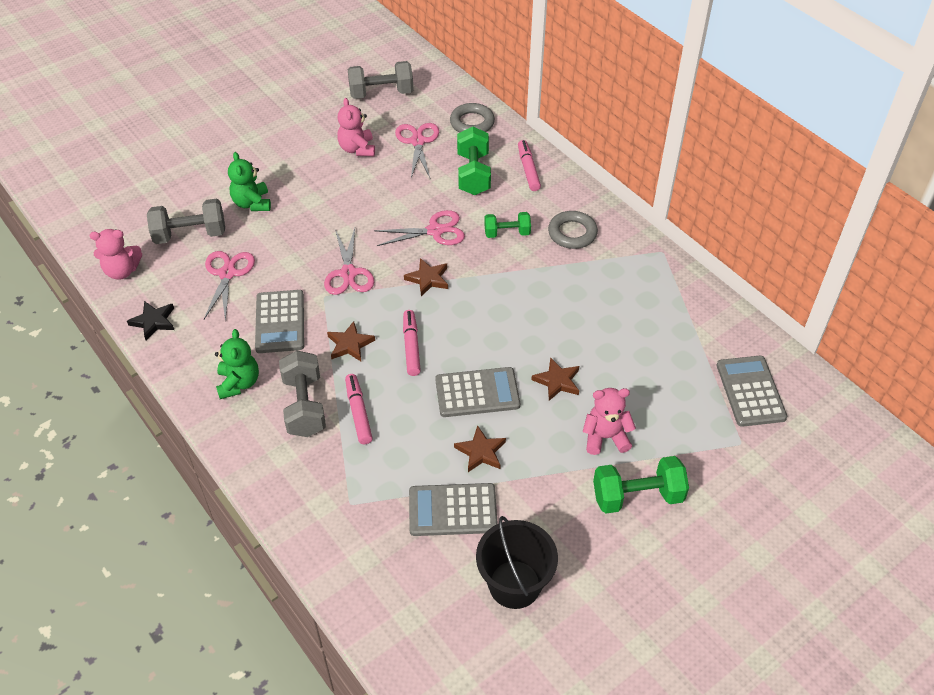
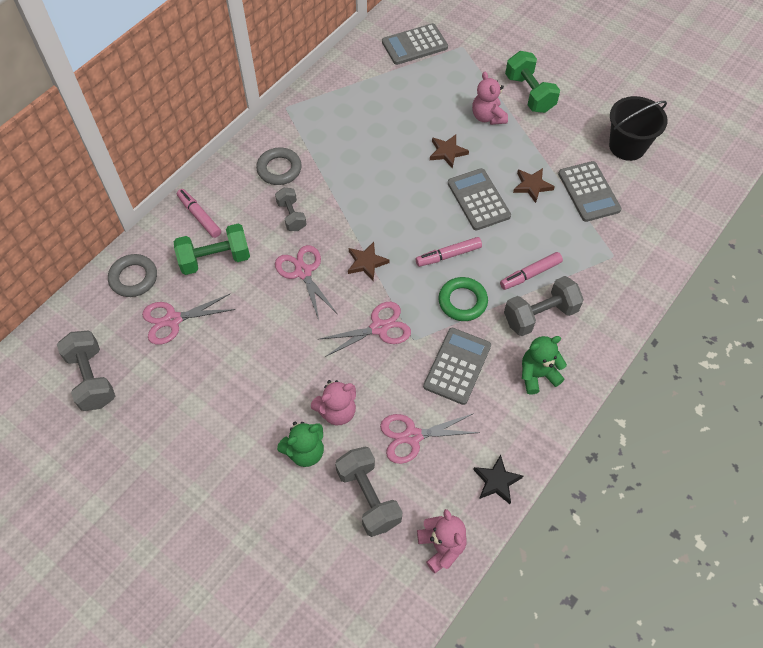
camera: 105 degrees left, 10 degrees up
grey calculator [255,290,304,353] -> grey calculator turned 45 degrees counterclockwise [423,328,491,405]
brown star [327,321,375,361] -> green ring [438,277,488,321]
pink teddy bear [337,98,375,156] -> pink teddy bear moved to [311,380,356,425]
green dumbbell [484,212,531,238] -> grey dumbbell [275,188,307,231]
pink marker [518,140,541,191] -> pink marker turned 75 degrees clockwise [177,189,221,238]

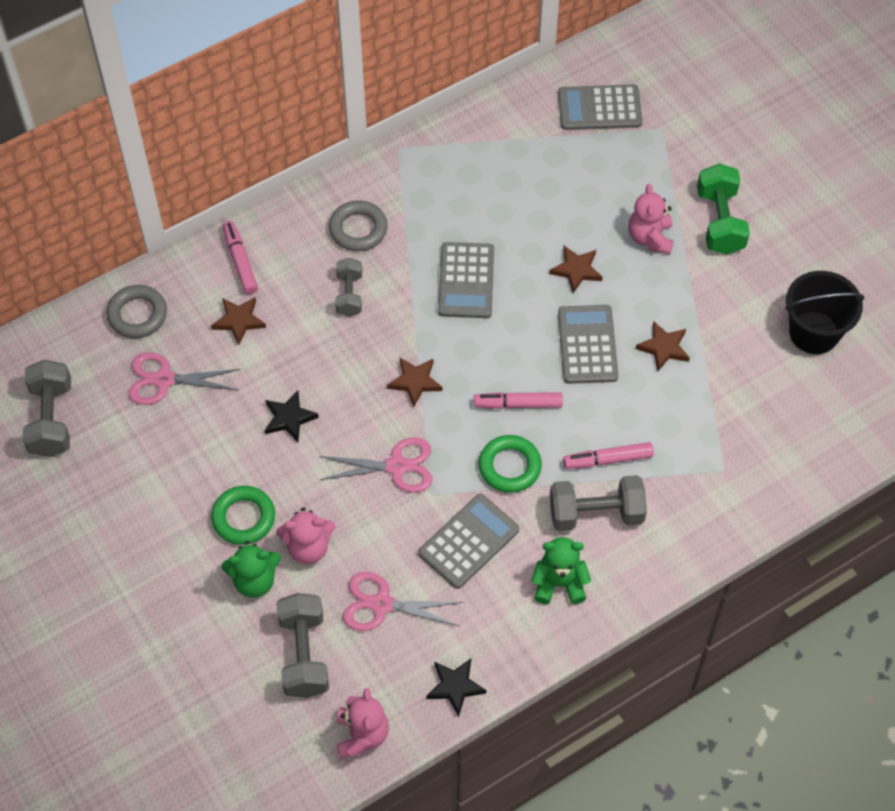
camera: 20 degrees right, 0 degrees up
green dumbbell [174,224,250,275] -> brown star [211,297,266,345]
pink scissors [275,245,337,320] -> none
grey calculator [558,161,622,222] -> grey calculator moved to [438,242,494,318]
none -> green ring [211,486,275,545]
none -> black star [265,391,319,442]

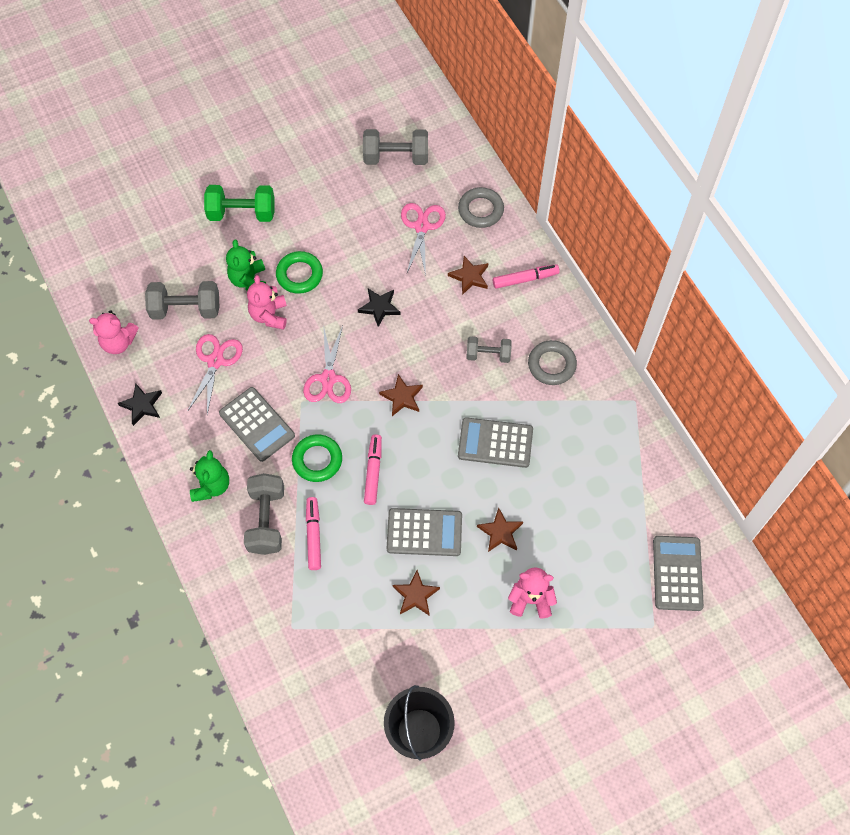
camera: 95 degrees right, 5 degrees up
green dumbbell [697,164,750,255] -> green dumbbell moved to [204,185,274,222]

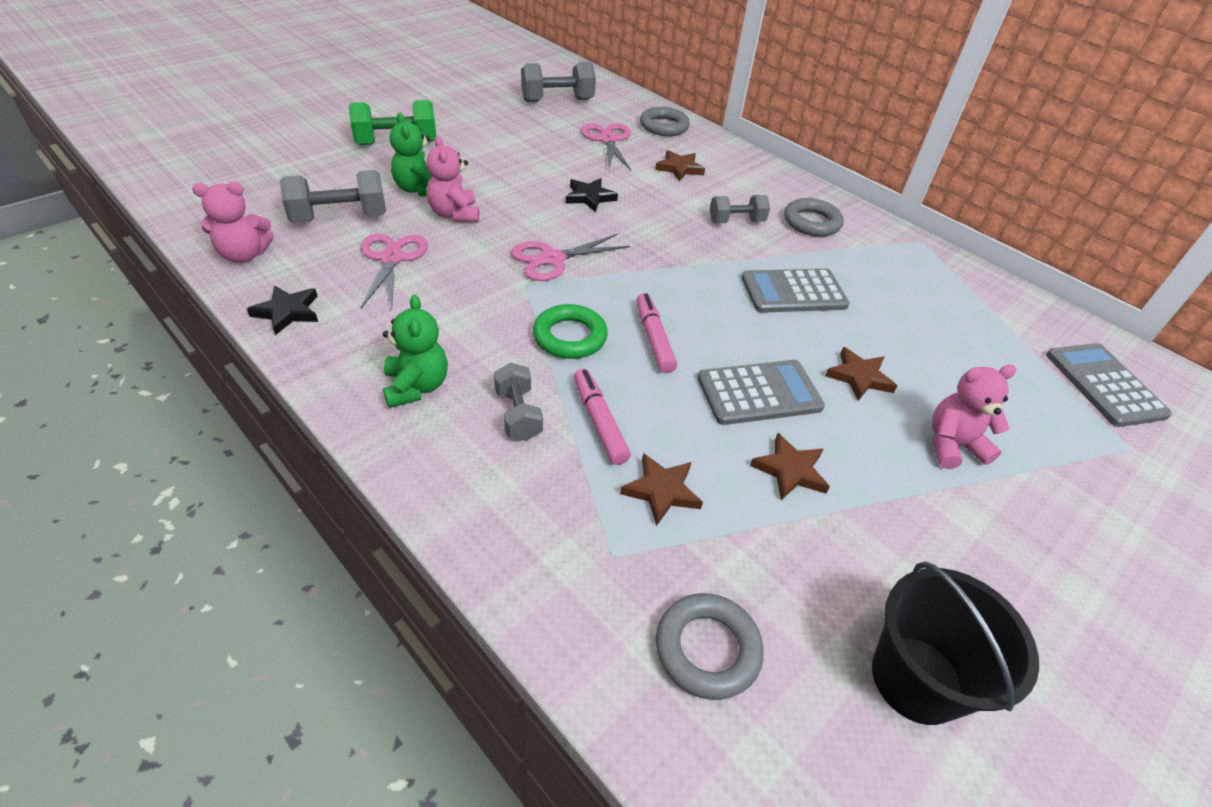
camera: 20 degrees left, 20 degrees down
grey calculator [219,387,295,462] -> none
grey dumbbell [244,473,284,555] -> grey dumbbell [494,363,543,441], size x0.63
green ring [276,251,323,294] -> none
pink scissors [303,326,351,403] -> pink scissors turned 75 degrees clockwise [511,234,630,281]
brown star [379,374,423,416] -> brown star moved to [620,453,703,526]
pink marker [493,264,560,289] -> none
none -> grey ring [656,593,764,700]

